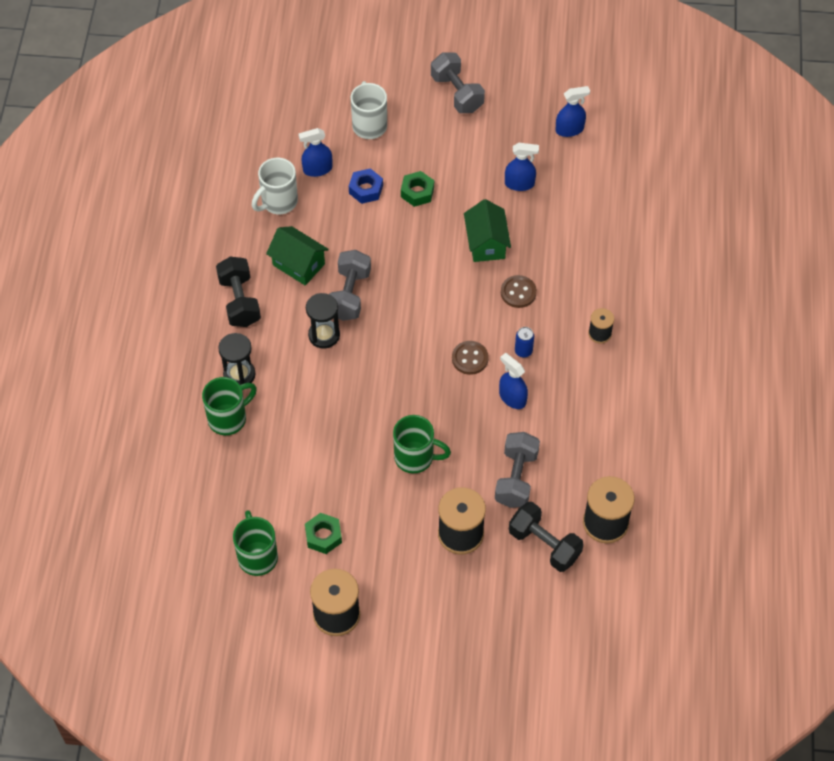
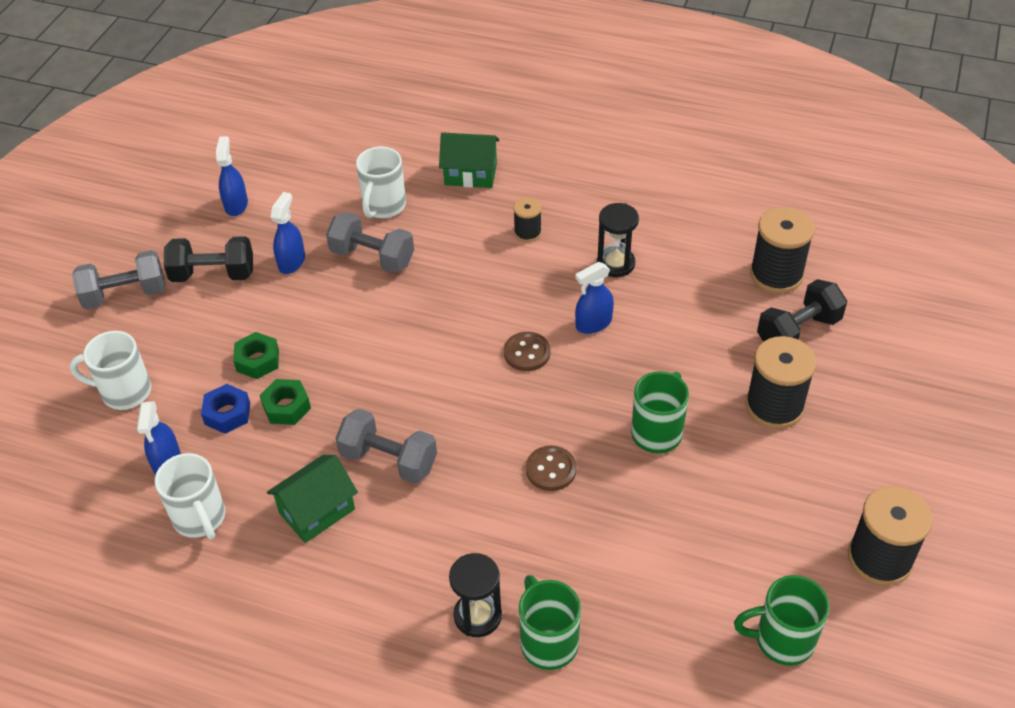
camera: 75 degrees left, 10 degrees down
black dumbbell [216,257,261,327] -> black dumbbell moved to [164,236,253,282]
green nut [305,513,342,554] -> green nut moved to [260,379,311,425]
black hourglass [306,293,340,349] -> black hourglass moved to [597,203,639,277]
green house [464,199,511,262] -> green house moved to [439,132,500,188]
grey dumbbell [495,432,540,508] -> grey dumbbell moved to [326,212,414,273]
brown button [501,275,537,308] -> brown button moved to [526,445,577,491]
blue can [515,327,534,357] -> none
none -> white mug [356,147,406,218]

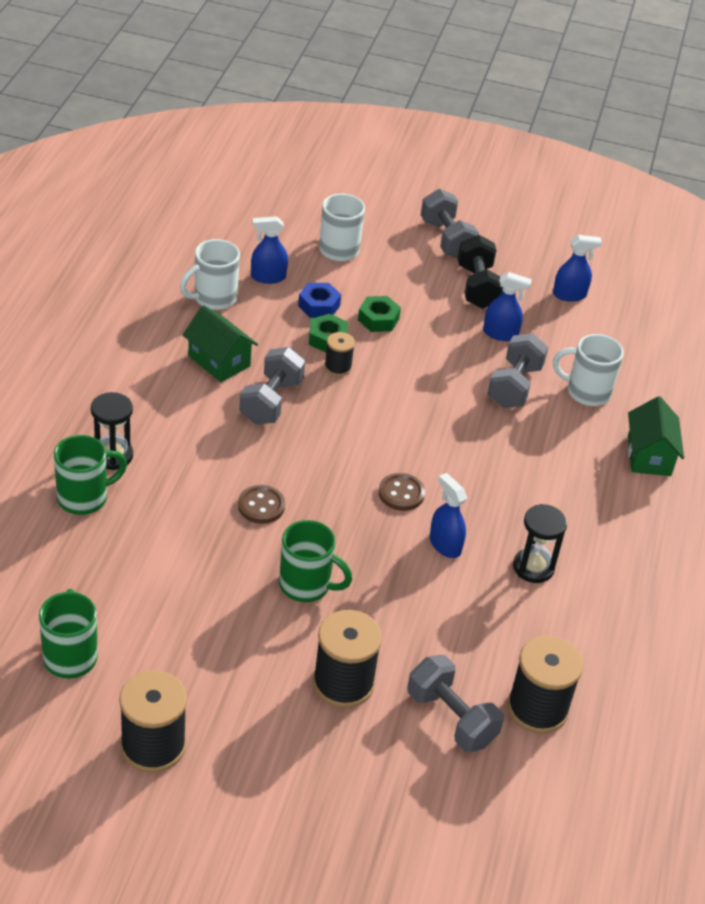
camera: 80 degrees right, 5 degrees down
black spool [513,198,542,242] -> black spool moved to [324,332,355,377]
black dumbbell [757,279,847,342] -> grey dumbbell [408,655,504,752]

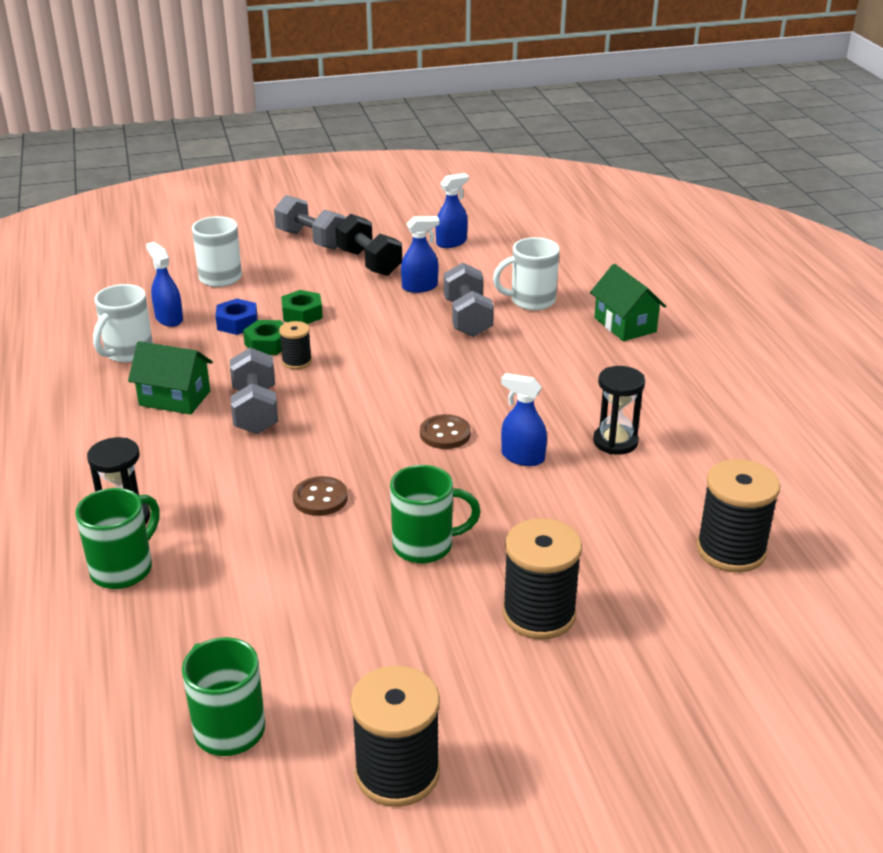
camera: 25 degrees left, 10 degrees down
blue spray bottle [251,216,288,284] -> blue spray bottle turned 90 degrees clockwise [146,242,183,327]
grey dumbbell [408,655,504,752] -> none

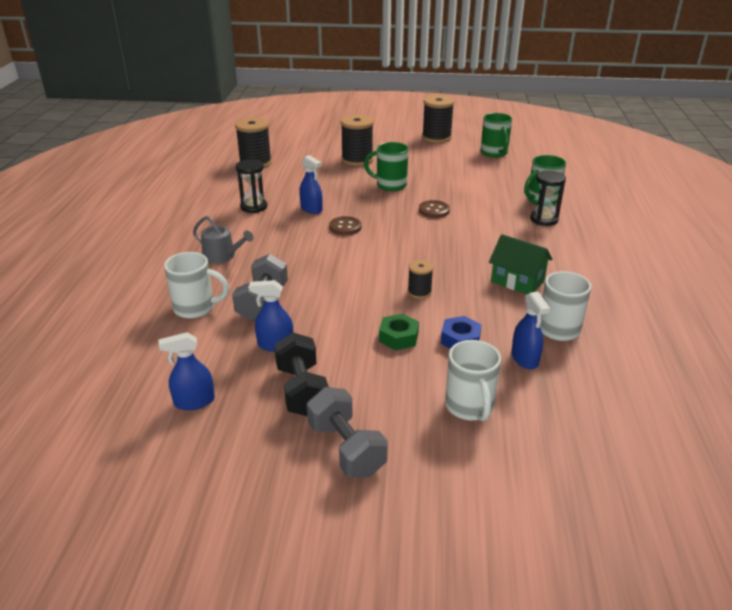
camera: 160 degrees left, 0 degrees up
grey dumbbell [230,348,278,434] -> none
green nut [243,320,284,355] -> none
green house [590,264,666,341] -> none
none -> grey watering can [193,216,254,264]

